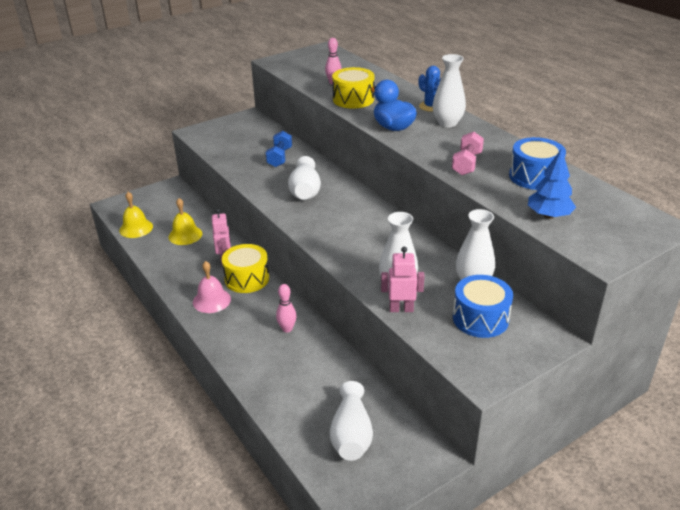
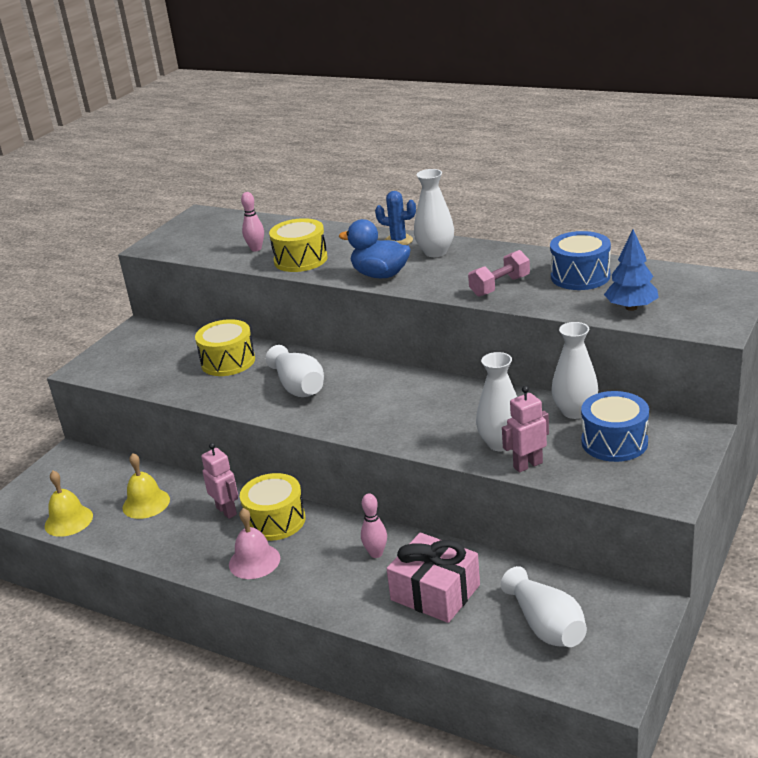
camera: 25 degrees left, 5 degrees down
blue dumbbell [266,131,292,167] -> yellow drum [195,319,255,376]
pink dumbbell [452,132,484,175] -> pink dumbbell turned 60 degrees clockwise [468,250,530,297]
none -> pink gift [387,533,480,623]

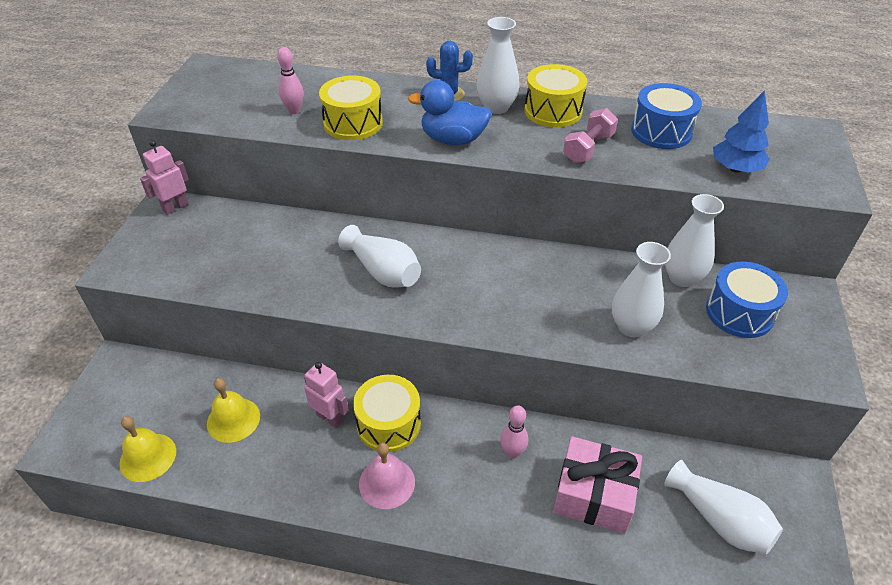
camera: 20 degrees left, 15 degrees up
yellow drum [195,319,255,376] -> yellow drum moved to [524,64,587,127]
pink robot [502,386,549,472] -> pink robot moved to [140,140,189,215]

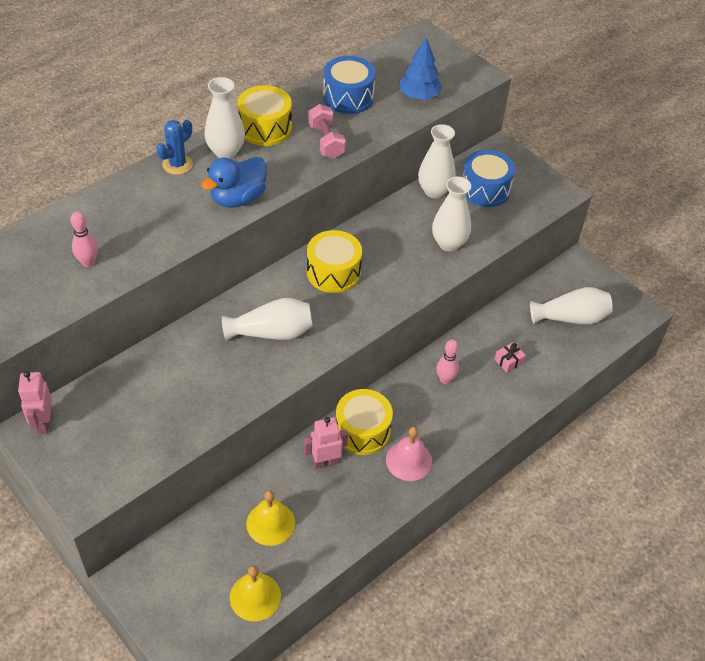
camera: 55 degrees left, 5 degrees up
yellow drum [319,75,383,140] -> yellow drum moved to [307,230,362,293]
pink gift [553,436,642,534] -> pink gift [494,342,526,373], size x0.41

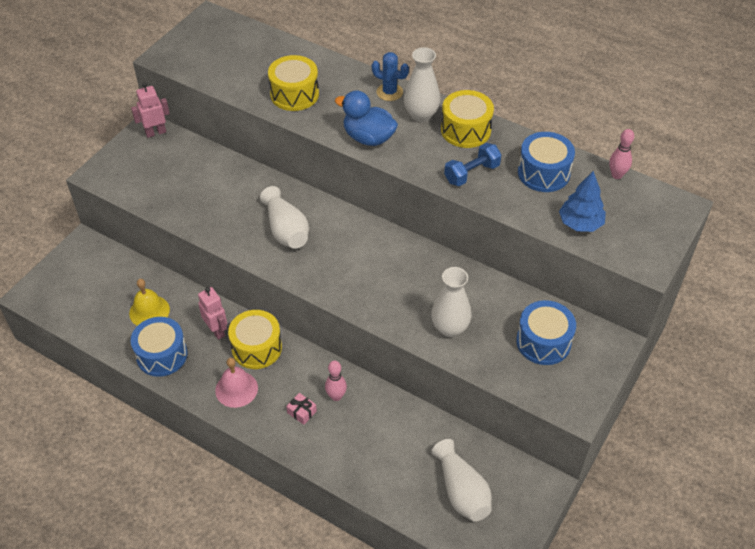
camera: 75 degrees right, 0 degrees up
pink bowling pin [70,211,98,267] -> pink bowling pin moved to [609,129,634,179]
yellow bell [230,565,281,621] -> none
yellow drum [307,230,362,293] -> yellow drum moved to [268,55,319,111]
pink dumbbell [308,104,346,159] -> blue dumbbell [444,143,501,186]
white vase [418,124,456,198] -> none
pink gift [494,342,526,373] -> pink gift moved to [286,393,317,425]
none -> blue drum [131,317,187,377]

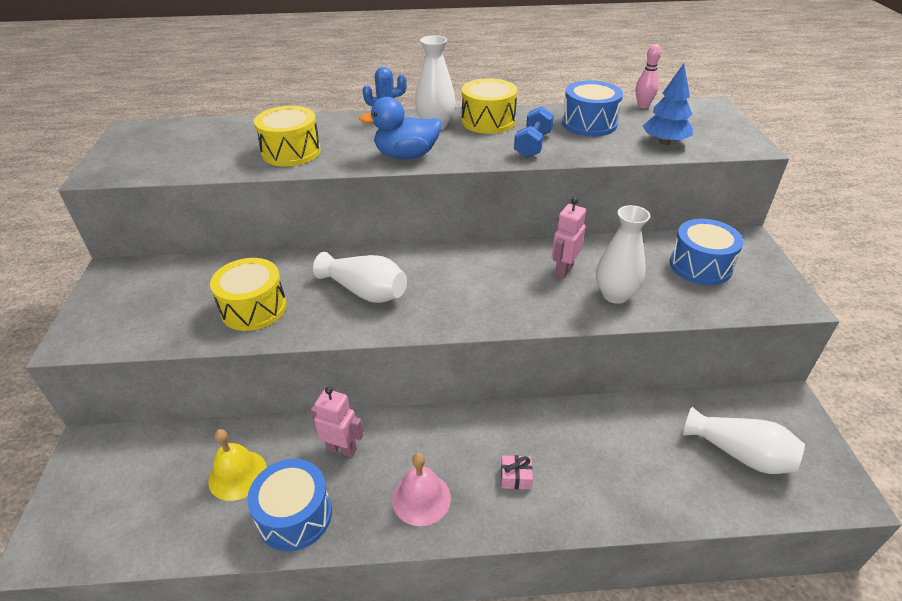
camera: 35 degrees left, 10 degrees down
pink robot [131,82,170,138] -> pink robot moved to [552,197,586,279]
yellow drum [228,310,282,369] -> yellow drum moved to [210,258,286,331]
pink bowling pin [325,361,347,401] -> none

